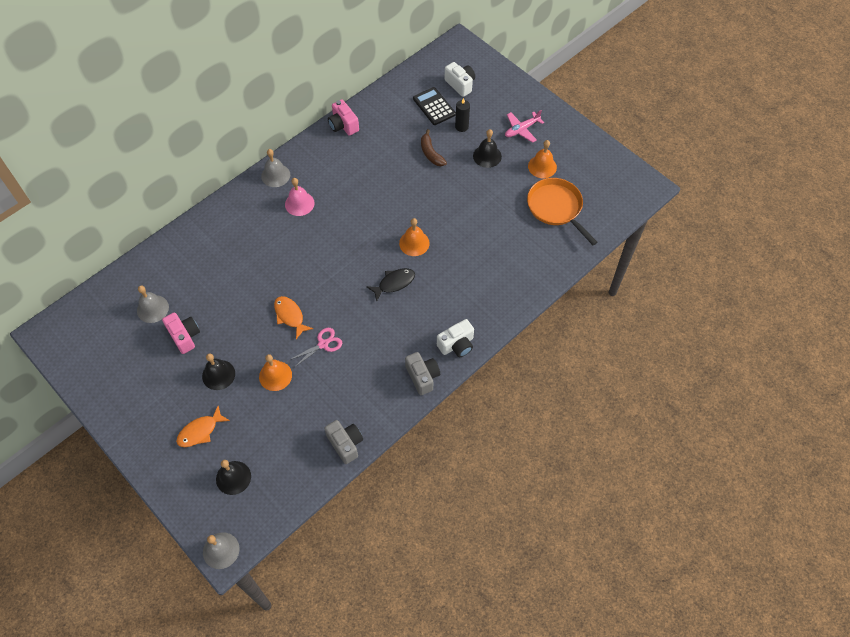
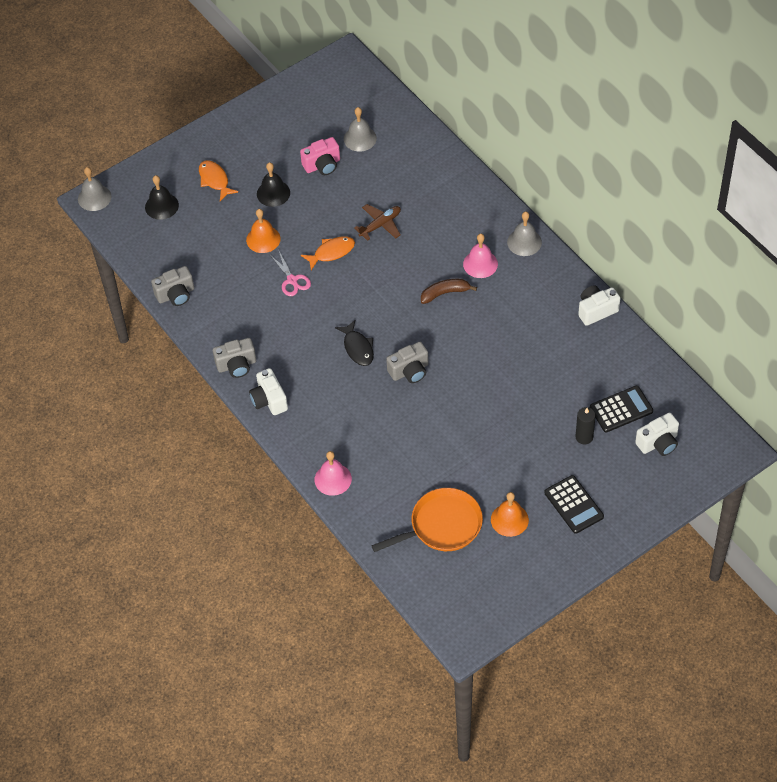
camera: 100 degrees right, 5 degrees down
pink camera [328,99,359,136] -> white camera [578,285,621,326]
orange bell [399,218,430,256] -> grey camera [386,342,429,383]
brown banana [421,129,447,166] -> brown banana moved to [421,279,477,304]
black bell [473,129,502,168] -> none
pink plane [505,110,544,143] -> black calculator [544,475,604,534]
none -> pink bell [315,451,352,496]
none -> brown plane [354,204,401,241]

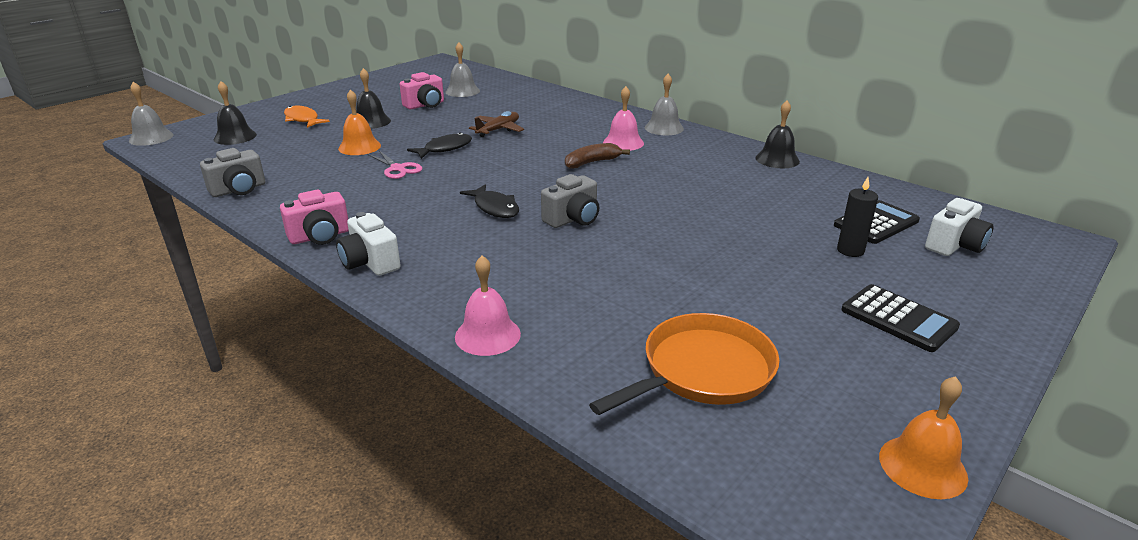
camera: 15 degrees left, 25 degrees down
grey camera [213,338,256,378] -> pink camera [280,190,349,245]
orange fish [301,236,355,270] -> black fish [407,133,472,159]
orange bell [491,492,529,537] -> orange bell moved to [879,376,968,499]
white camera [578,285,621,326] -> black bell [755,101,800,168]

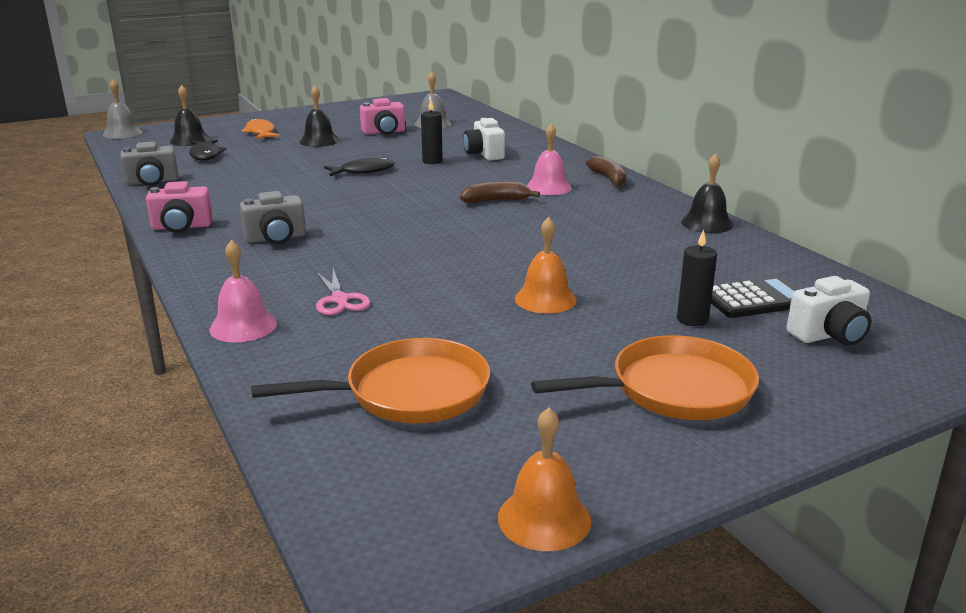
camera: 20 degrees right, 5 degrees down
white camera [336,212,401,276] -> white camera moved to [463,118,505,160]
orange bell [338,89,381,155] -> orange bell moved to [515,217,577,314]
pink scissors [367,150,422,179] -> pink scissors moved to [316,268,370,315]
black fish [460,184,519,218] -> black fish moved to [189,139,226,161]
brown plane [469,111,524,137] -> black candle [421,100,443,164]
grey camera [541,174,599,228] -> grey camera moved to [240,191,306,244]
grey bell [645,74,684,135] -> brown banana [586,156,627,186]
black calculator [841,284,960,352] -> orange pan [531,335,759,420]

